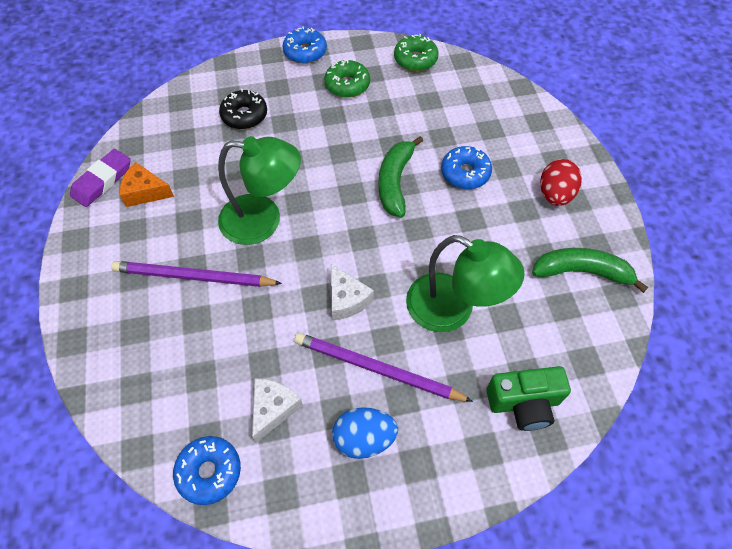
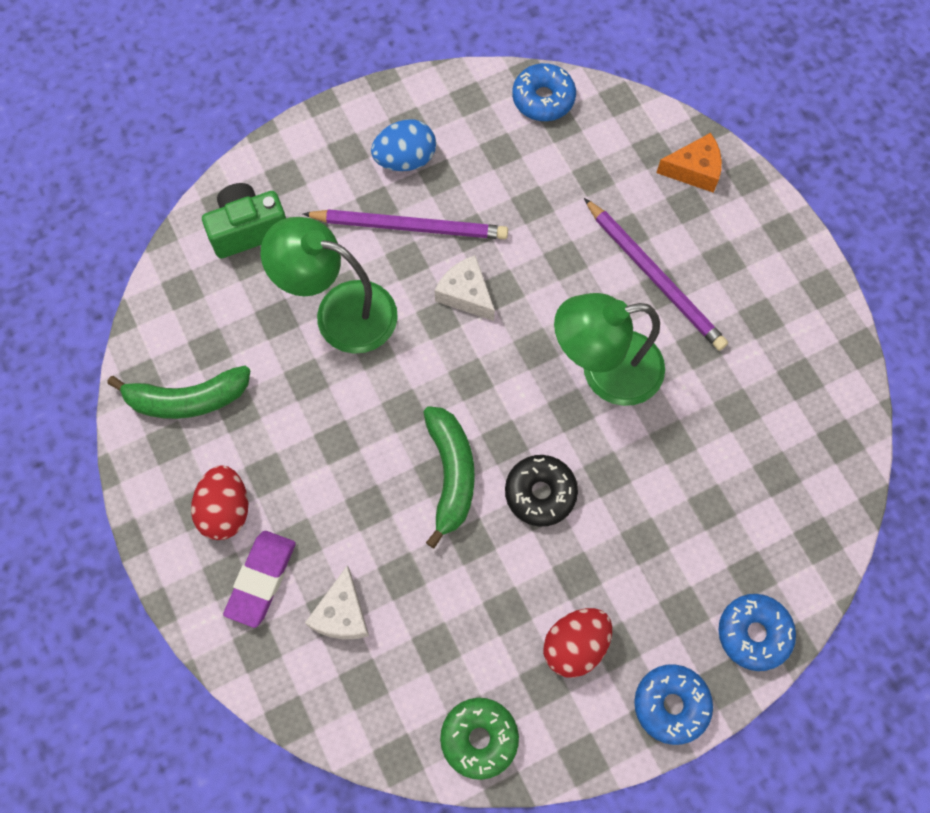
camera: 165 degrees right, 10 degrees up
purple eraser [70,149,131,207] -> purple eraser moved to [223,531,296,628]
purple pencil [111,261,282,287] -> purple pencil turned 60 degrees clockwise [584,198,728,351]
orange cheese [119,162,174,207] -> orange cheese moved to [656,133,722,193]
black donut [219,88,267,129] -> black donut moved to [505,455,578,526]
white cheese [252,379,303,443] -> white cheese moved to [305,565,369,640]
green donut [324,59,370,98] -> red egg [543,608,612,678]
blue donut [441,146,492,189] -> blue donut moved to [718,594,796,671]

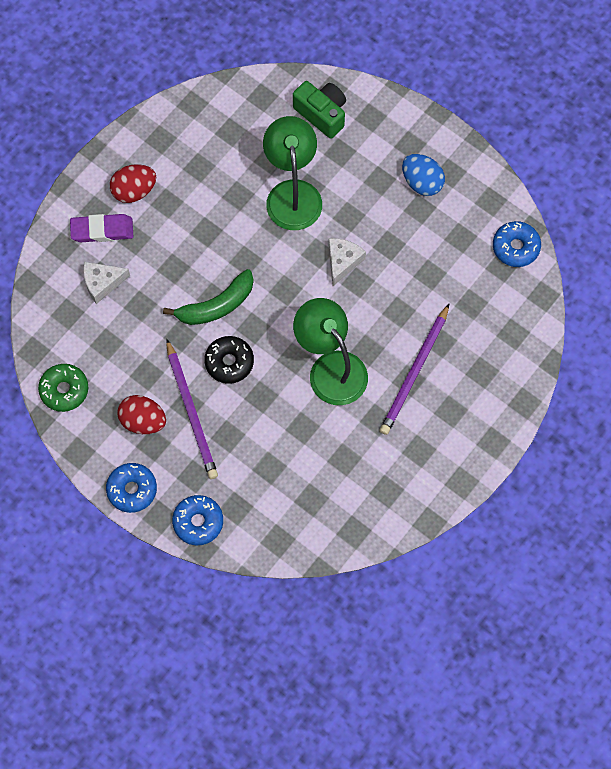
camera: 65 degrees right, 0 degrees up
green banana [107,366,251,419] -> none
purple pencil [303,209,508,240] -> purple pencil moved to [166,339,218,479]
orange cheese [656,133,722,193] -> none

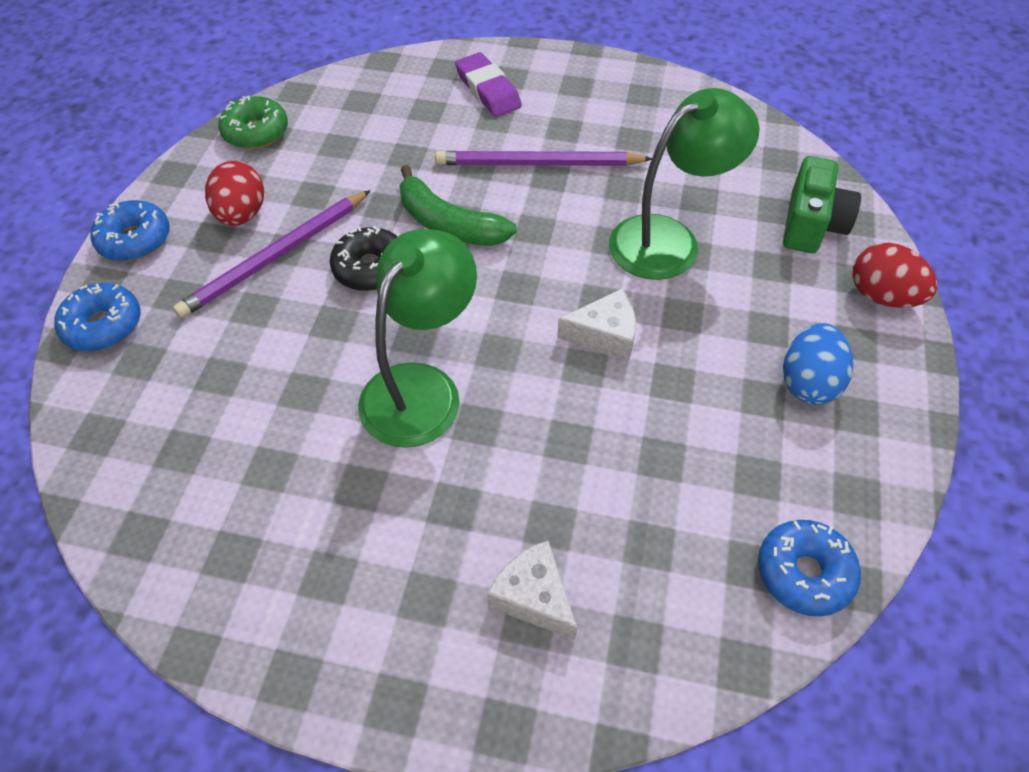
camera: 65 degrees right, 15 degrees down
white cheese [83,262,130,304] -> white cheese moved to [487,541,577,640]
red egg [110,164,156,203] -> red egg moved to [853,243,938,308]
purple pencil [380,304,449,435] -> purple pencil moved to [435,151,652,166]

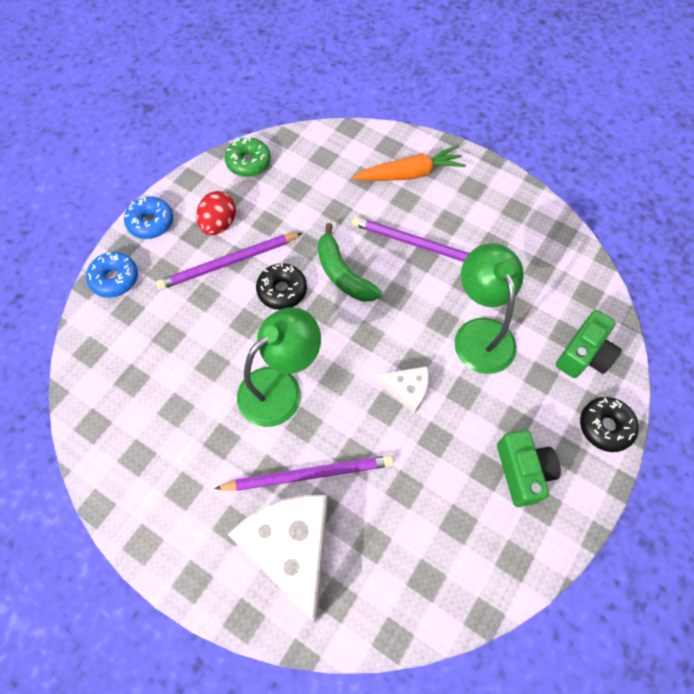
camera: 20 degrees right, 10 degrees up
purple eraser [455,52,522,117] -> orange carrot [353,146,466,181]
white cheese [487,541,577,640] -> white cheese [227,495,328,622], size x2.01
green lamp [609,88,760,280] -> green lamp turned 90 degrees counterclockwise [454,243,524,374]
blue donut [758,520,861,616] -> none
blue egg [783,323,853,405] -> green camera [497,430,561,507]
red egg [853,243,938,308] -> black donut [580,397,639,452]
none -> purple pencil [214,455,393,491]

